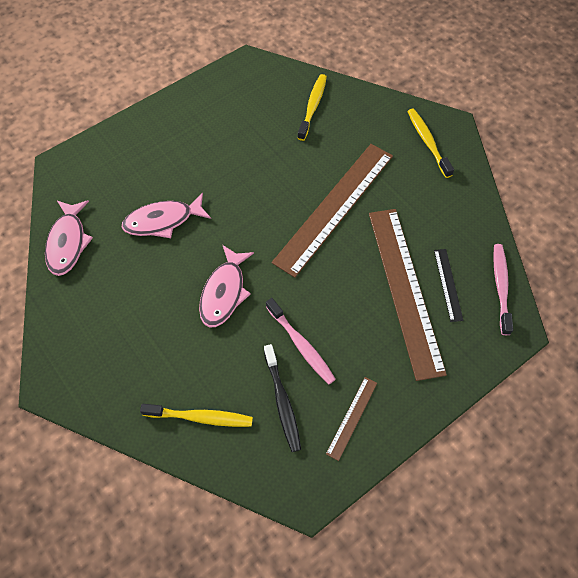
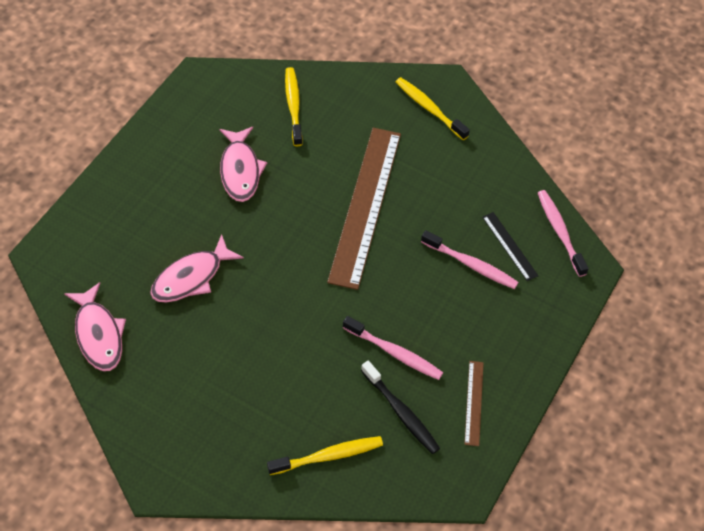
camera: 25 degrees left, 5 degrees down
pink fish [199,245,254,327] -> pink fish moved to [219,127,267,202]
brown ruler [369,209,447,381] -> pink toothbrush [421,230,519,289]

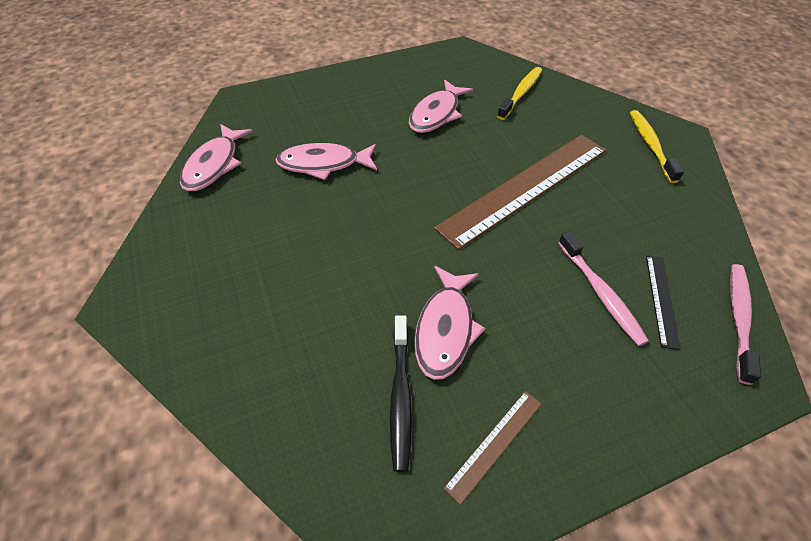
camera: 40 degrees right, 5 degrees down
yellow toothbrush [267,436,383,475] -> none
pink toothbrush [343,316,443,380] -> pink fish [415,266,485,380]

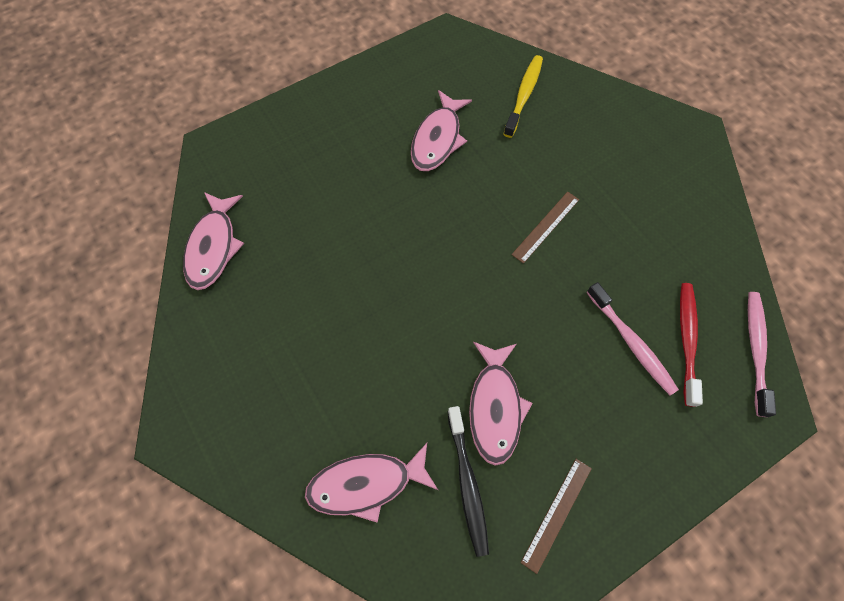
camera: 10 degrees left, 15 degrees up
pink fish [275,143,377,180] -> pink fish moved to [305,443,438,523]
brown ruler [434,135,606,250] -> brown ruler [511,192,579,264], size x0.43
yellow toothbrush [630,110,684,183] -> none
black ruler [646,256,681,350] -> red toothbrush [680,283,703,407]

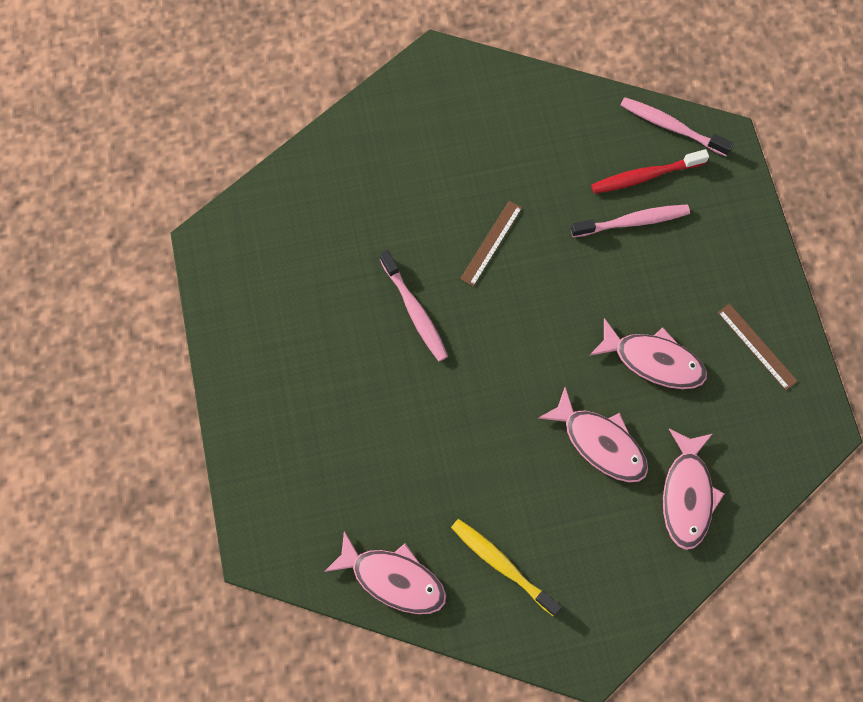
camera: 70 degrees left, 5 degrees up
pink fish [411,90,472,171] -> pink fish moved to [538,387,648,482]
black toothbrush [447,406,489,557] -> none
yellow toothbrush [503,55,543,138] -> yellow toothbrush moved to [451,519,562,616]
brown ruler [511,192,579,264] -> brown ruler turned 60 degrees clockwise [460,201,522,286]
red toothbrush [680,283,703,407] -> red toothbrush turned 45 degrees counterclockwise [591,149,709,194]
none -> pink toothbrush [380,250,448,362]

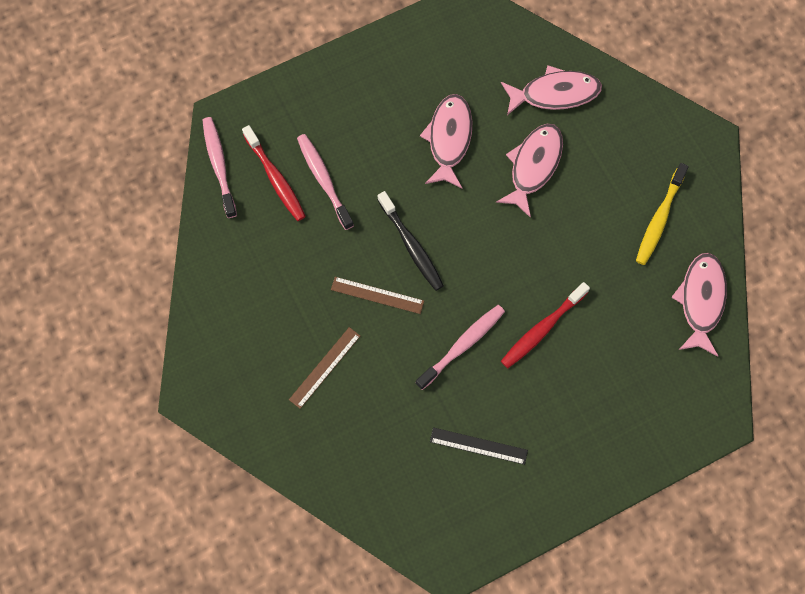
camera: 105 degrees left, 0 degrees up
pink toothbrush [620,97,734,156] -> pink toothbrush turned 150 degrees clockwise [202,117,237,218]
brown ruler [718,304,798,390] -> brown ruler moved to [289,327,360,409]
none -> black toothbrush [378,191,444,291]
none -> black ruler [430,427,528,465]
none -> red toothbrush [501,282,590,368]

